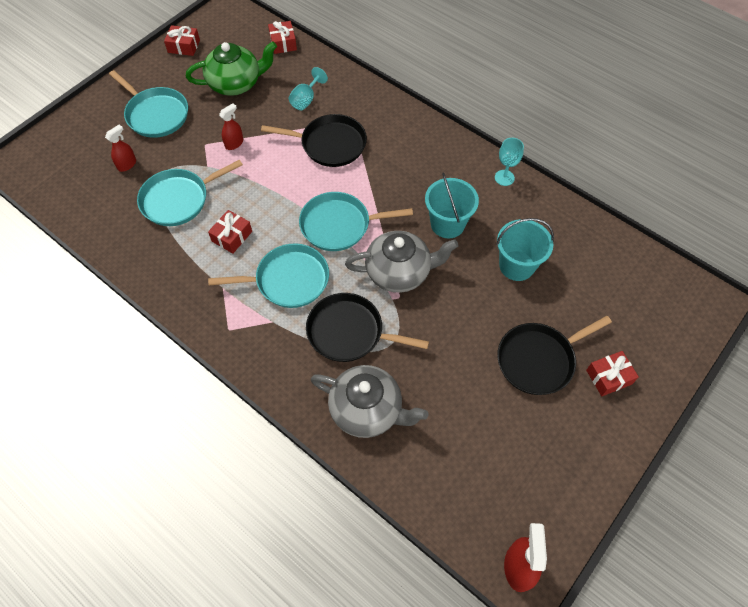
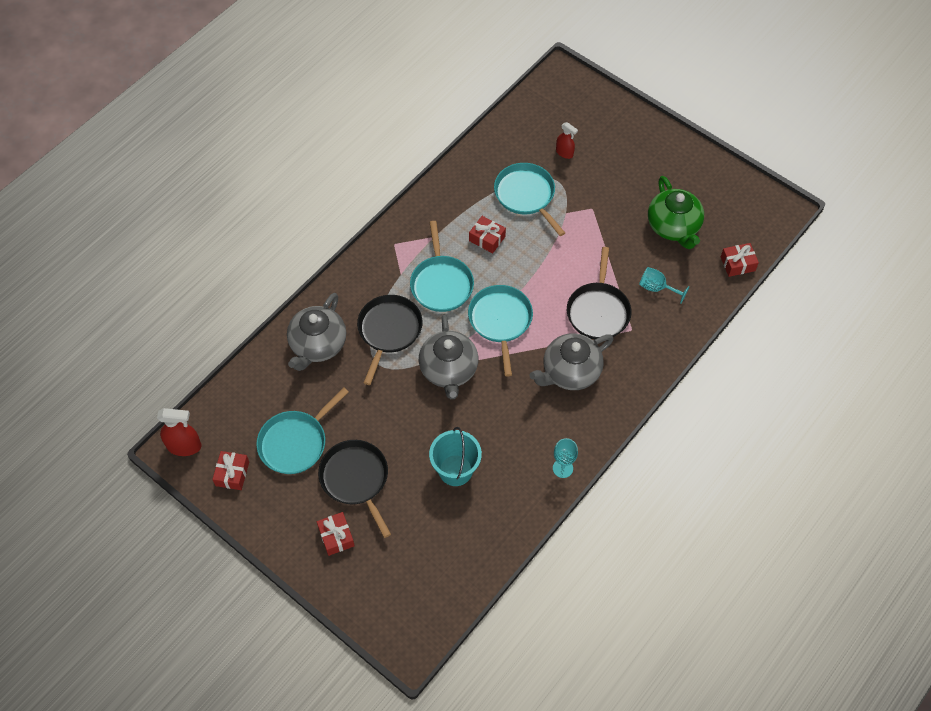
camera: 90 degrees right, 0 degrees up
turquoise pan [109,70,188,138] -> turquoise pan moved to [256,388,349,474]
red gift [164,25,200,56] -> red gift moved to [212,451,249,490]
red spray bottle [219,103,243,150] -> none
turquoise bucket [425,172,479,238] -> none
none -> grey teapot [529,333,614,390]

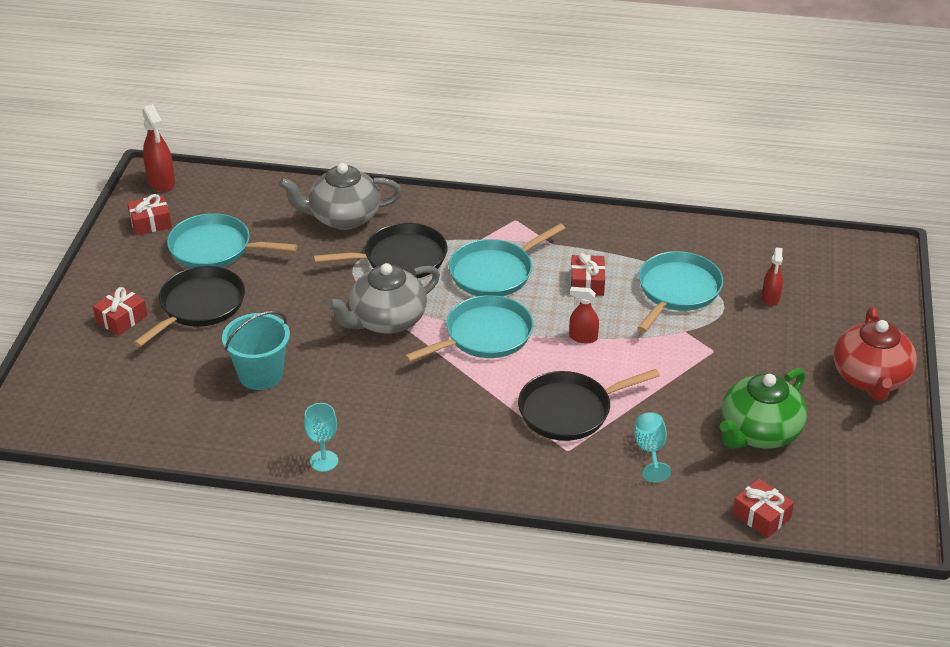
camera: 60 degrees right, 20 degrees down
grey teapot [529,333,614,390] -> none
none -> red spray bottle [569,287,599,343]
none -> red teapot [834,307,917,401]

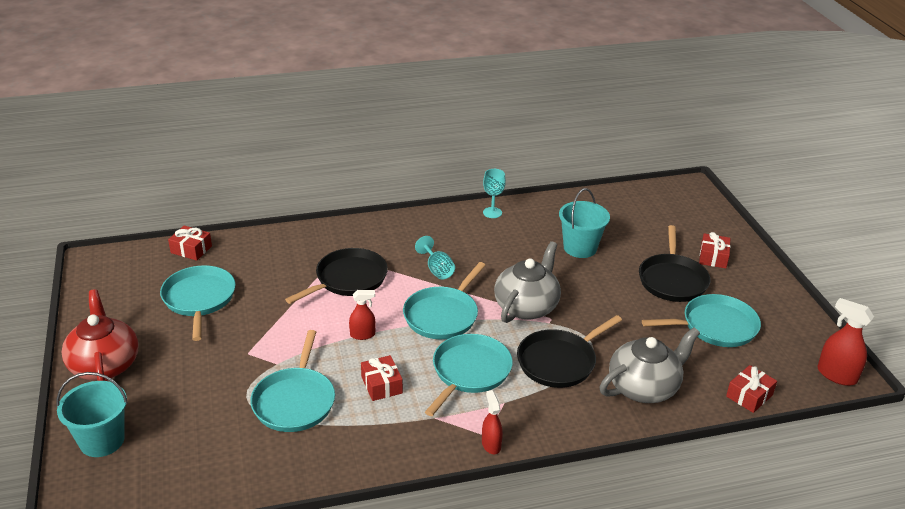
camera: 155 degrees right, 5 degrees down
red gift [127,194,172,236] -> red gift moved to [726,365,777,413]
turquoise goblet [634,412,671,482] -> turquoise goblet moved to [415,236,455,280]
green teapot [720,368,807,449] -> turquoise pan [160,265,236,341]
red spray bottle [762,248,783,306] -> red spray bottle moved to [482,390,503,454]
none -> turquoise bucket [56,372,128,457]

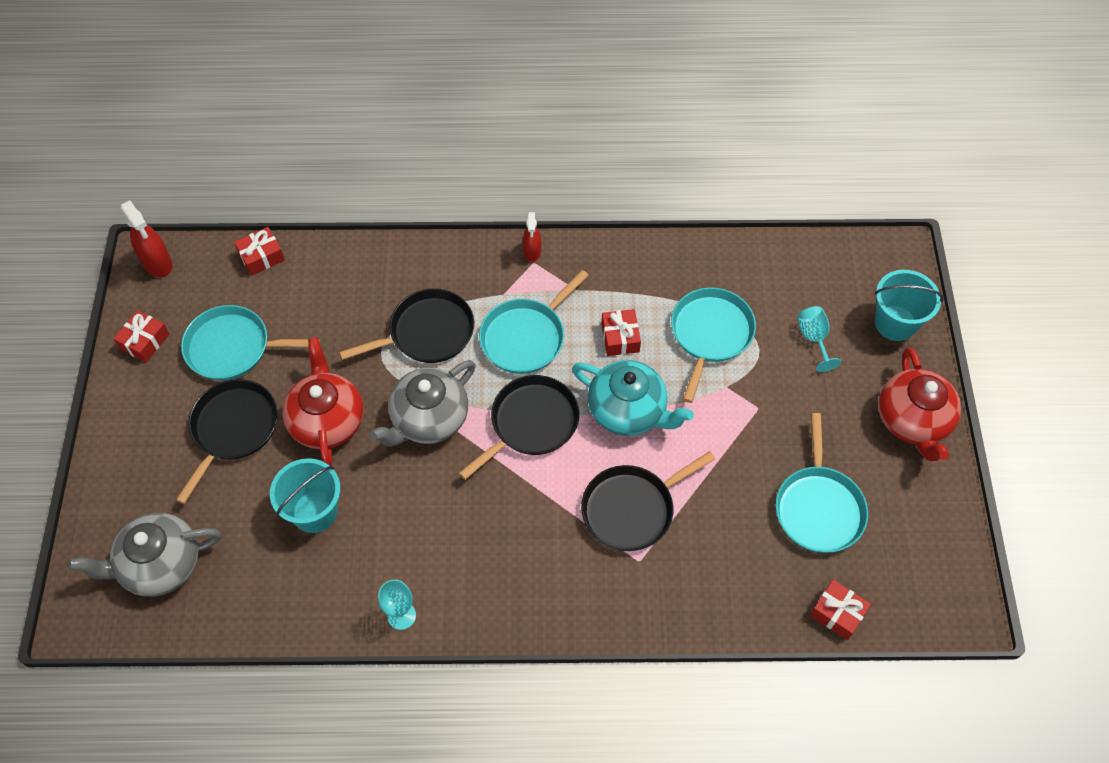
camera: 165 degrees left, 25 degrees up
red spray bottle [349,290,376,340] -> turquoise teapot [572,360,694,436]
turquoise pan [403,262,486,339] -> black pan [459,375,579,480]
turquoise goblet [415,236,455,280] -> turquoise goblet moved to [798,306,841,372]
grey teapot [600,327,700,403] -> grey teapot moved to [68,513,222,597]
red gift [699,232,731,268] -> red gift moved to [113,310,170,363]
none -> red teapot [282,337,364,466]

